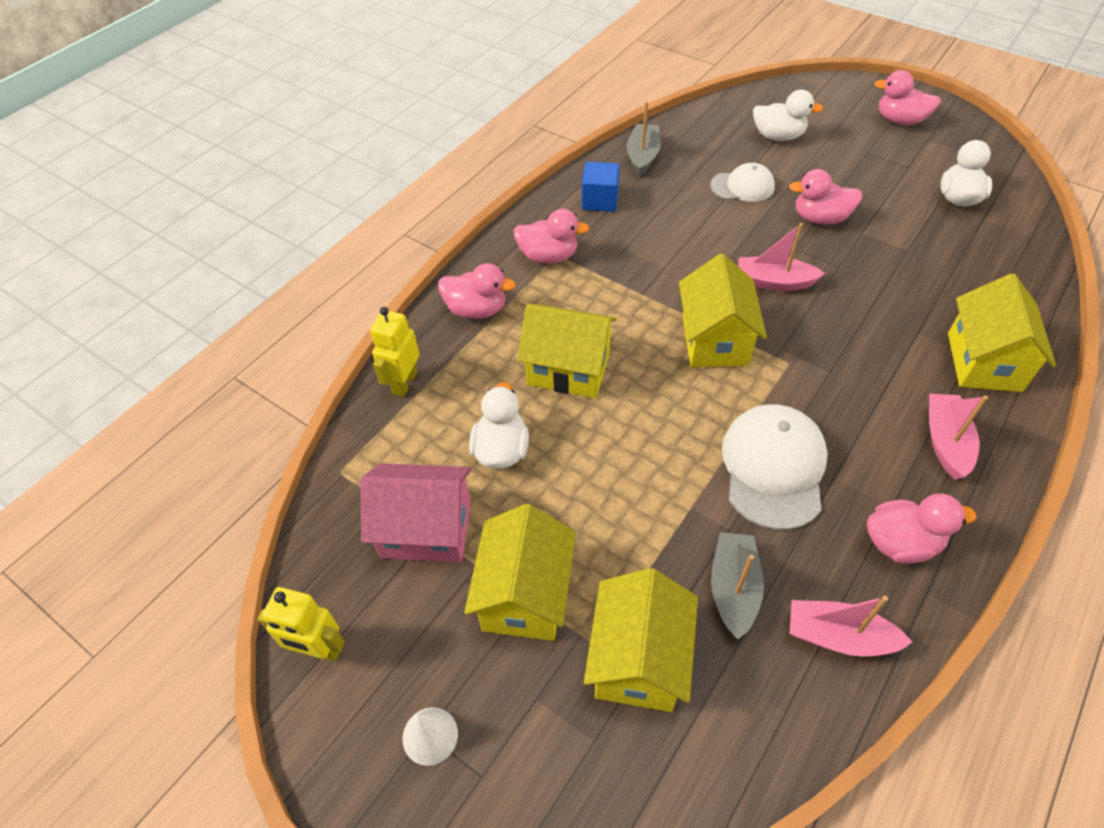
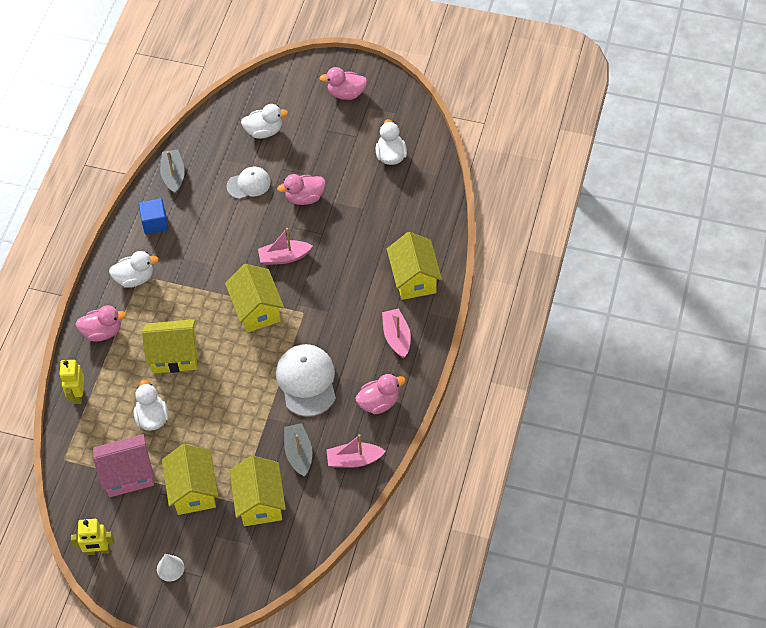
camera: 20 degrees left, 5 degrees up
pink duck [513,209,590,264] -> white duck [109,251,159,288]

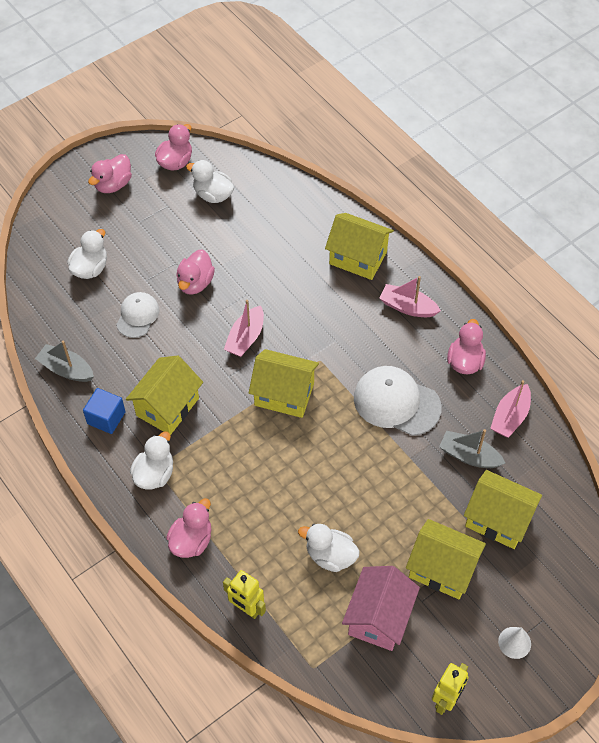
camera: 55 degrees left, 0 degrees up
yellow house [142,319,197,374] -> yellow house moved to [126,355,203,435]
none -> pink duck [155,124,192,171]

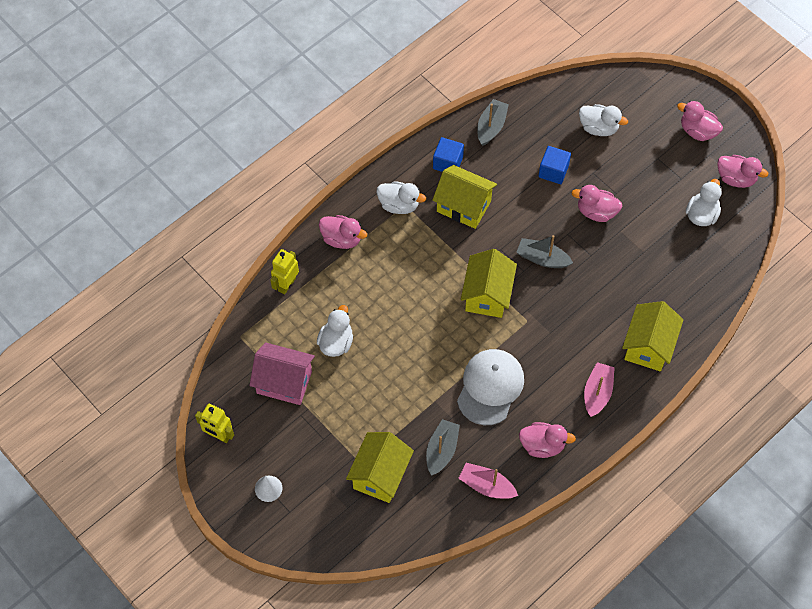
camera: 85 degrees right, 5 degrees up
white cap [116,292,159,338] -> blue cube [539,146,571,184]
pink boat [224,300,264,357] -> grey boat [516,235,573,268]
yellow house [406,519,486,599] -> none

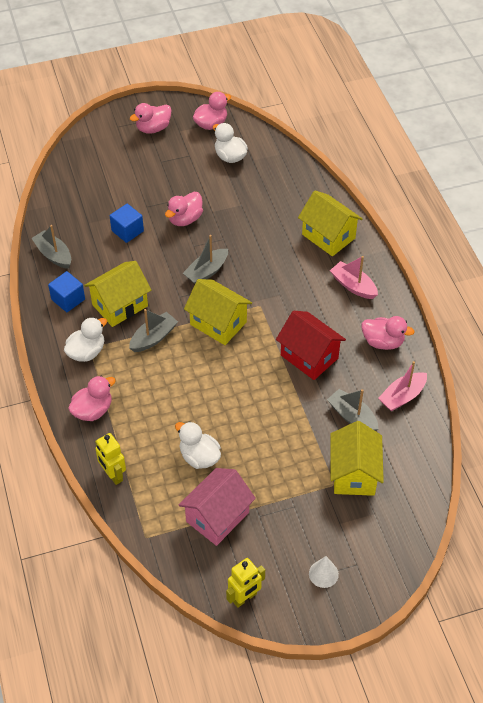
camera: 65 degrees left, 10 degrees down
yellow house [346,432,414,503] -> yellow house turned 45 degrees clockwise [330,421,384,496]
white cap [457,349,524,425] -> red house [276,311,346,380]
pink duck [519,422,576,458] -> pink duck turned 75 degrees clockwise [362,316,415,350]
white duck [579,104,628,136] -> none
none -> grey boat [129,309,178,352]

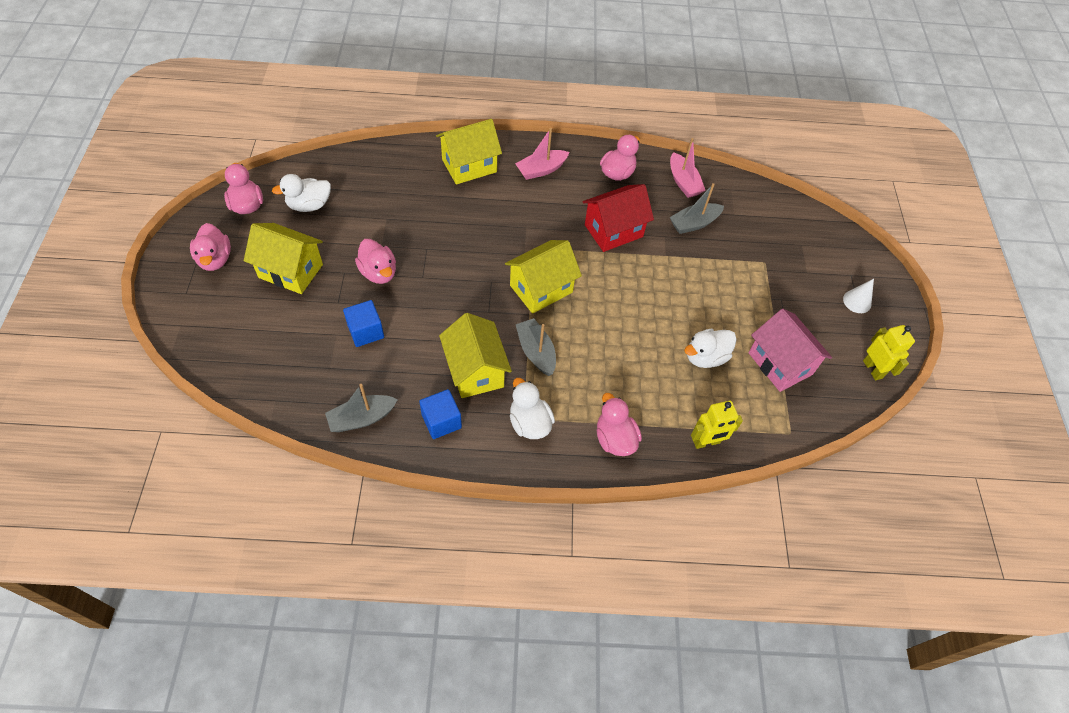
camera: 75 degrees left, 5 degrees up
grey boat [183,235,228,284] -> none
yellow house [330,421,384,496] -> yellow house moved to [244,223,323,294]

